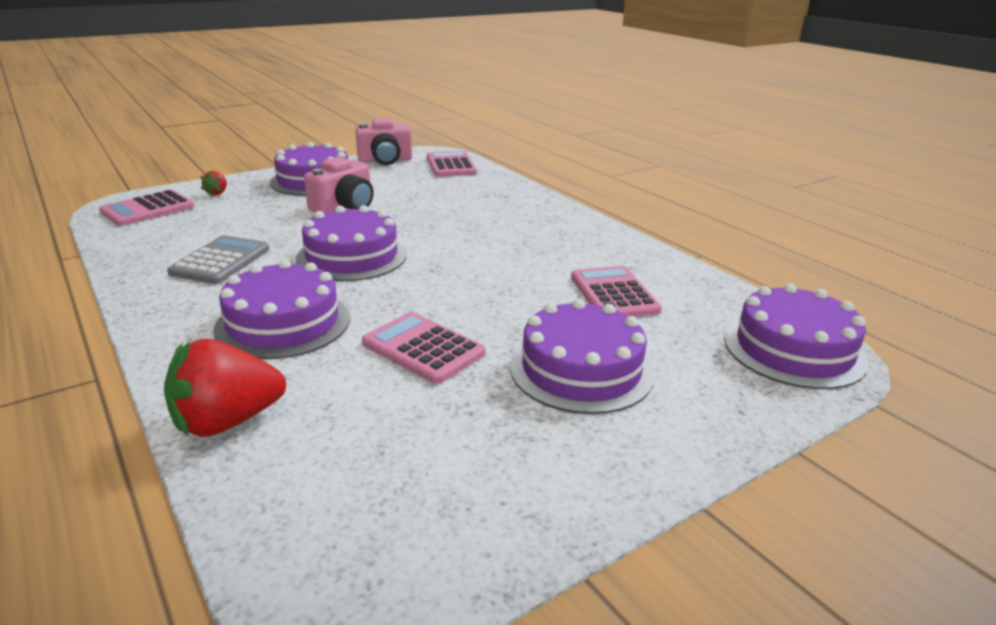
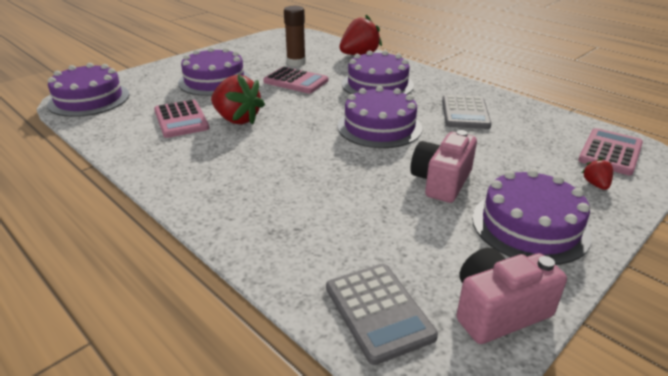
camera: 170 degrees right, 5 degrees up
pink calculator [427,151,477,176] -> grey calculator [326,264,438,365]
none -> red strawberry [211,74,265,125]
none -> brown glue stick [284,6,306,67]

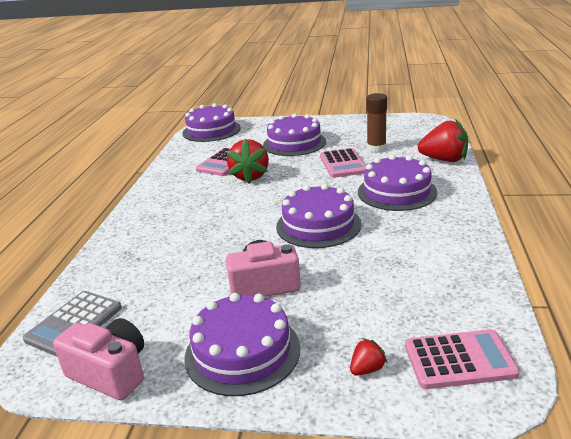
camera: 55 degrees right, 5 degrees down
grey calculator [442,95,492,129] -> none

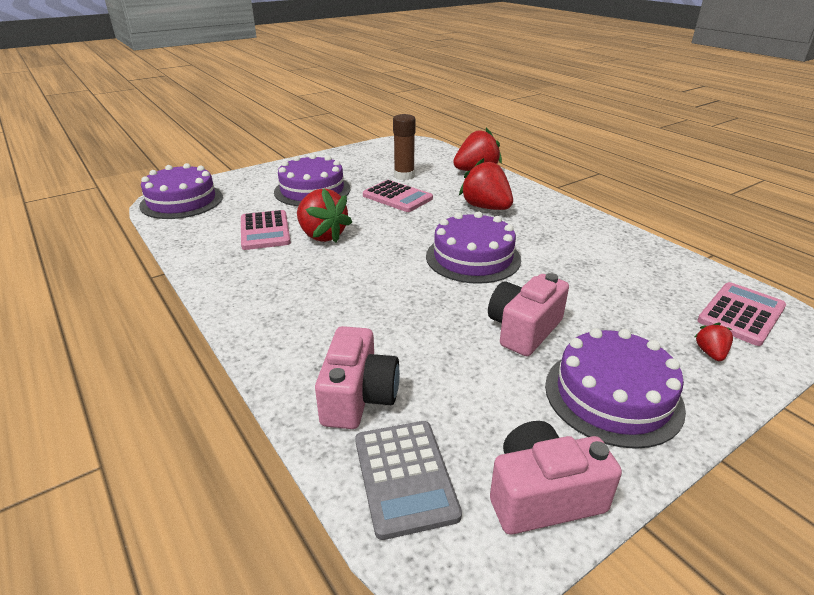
camera: 45 degrees left, 5 degrees up
purple cake [358,154,437,211] -> red strawberry [459,158,513,210]
none -> pink camera [315,326,400,429]

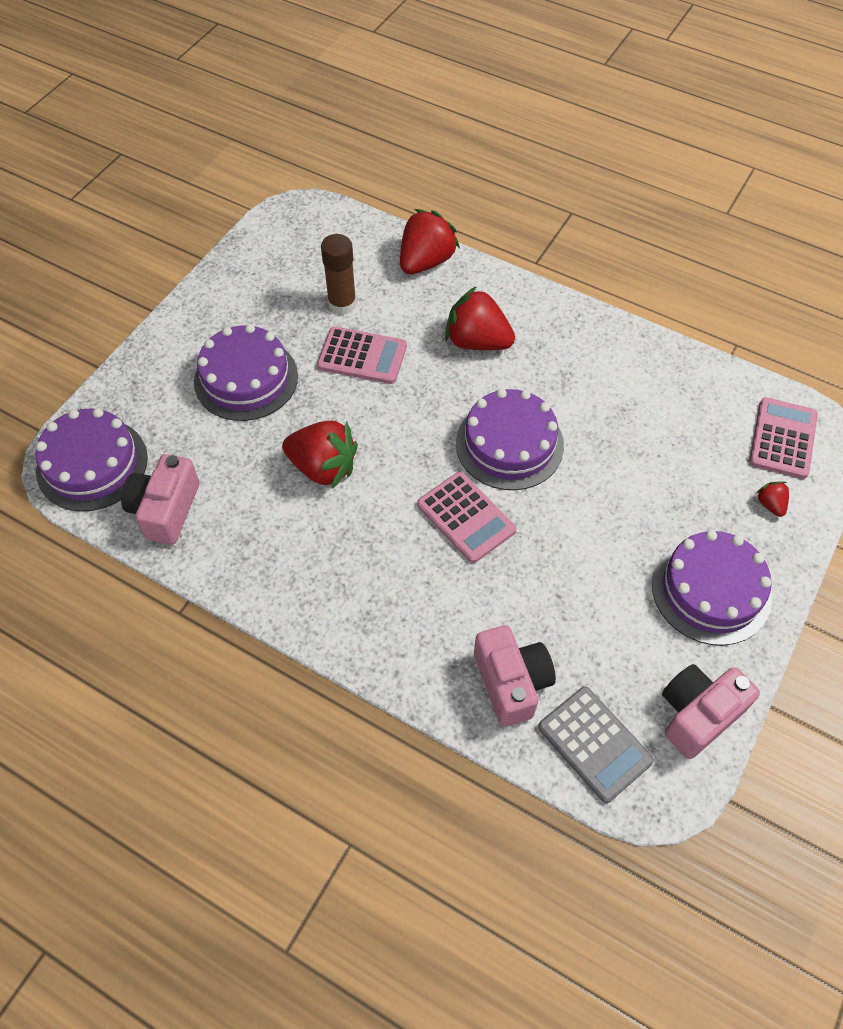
camera: 25 degrees left, 25 degrees up
pink calculator [241,210,291,250] -> pink calculator moved to [417,472,516,563]
pink camera [488,273,569,356] -> pink camera moved to [121,454,199,545]

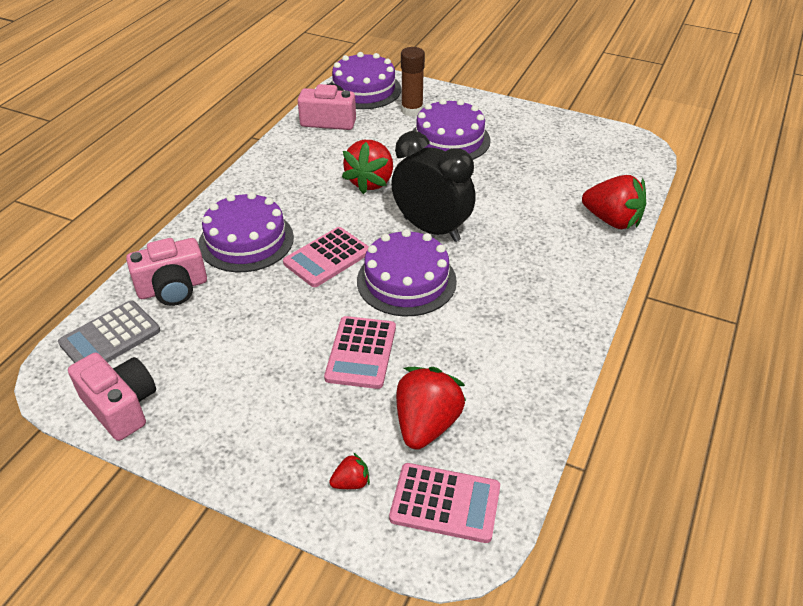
camera: 85 degrees right, 15 degrees down
pink calculator [317,327,407,384] -> pink calculator moved to [324,316,396,389]
brown glue stick [321,234,357,315] -> brown glue stick moved to [401,47,425,117]
red strawberry [445,286,515,350] -> red strawberry moved to [396,367,466,450]
purple cake [652,530,772,646] -> purple cake moved to [198,192,294,272]
none -> black clock [391,131,476,242]

